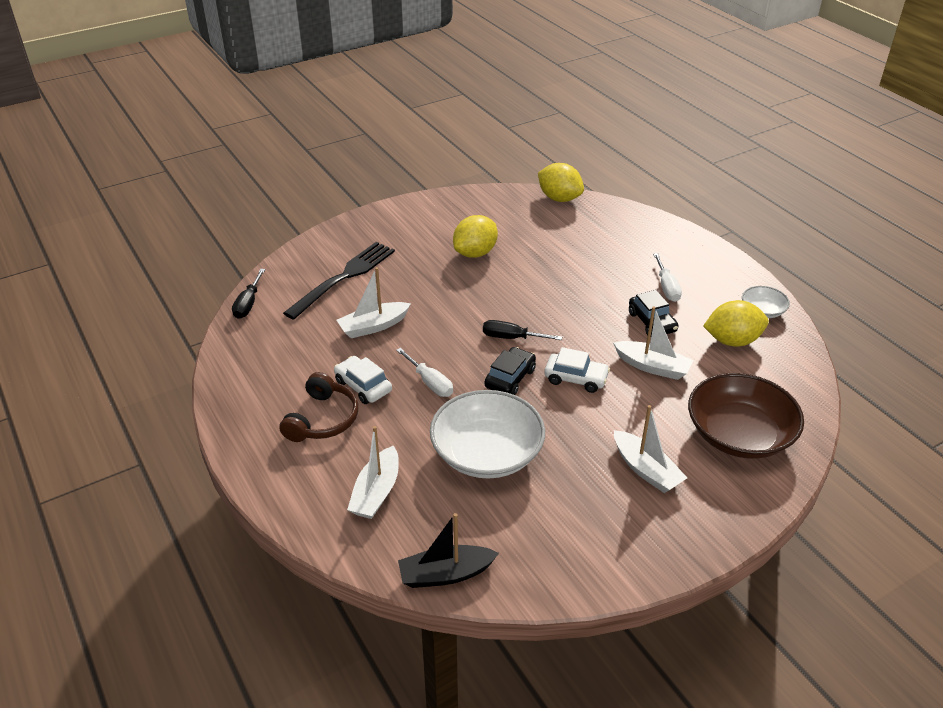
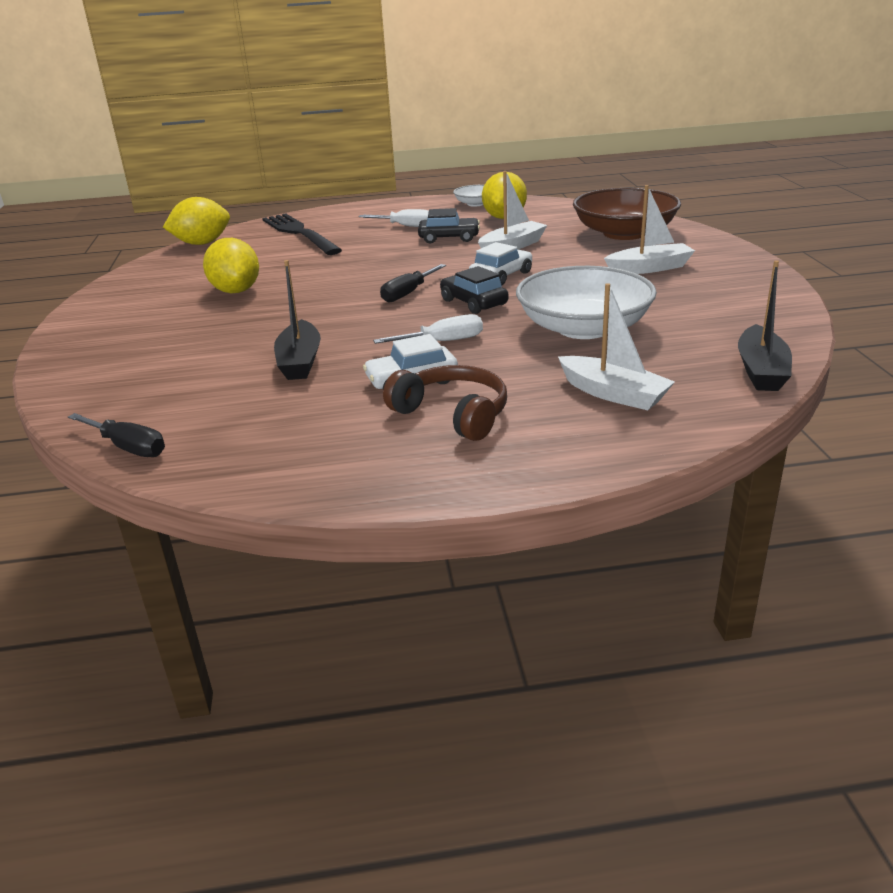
camera: 65 degrees left, 10 degrees down
black fork [283,242,395,320] -> black fork moved to [262,213,342,255]
white boat [337,267,411,338] -> black boat [274,260,321,380]

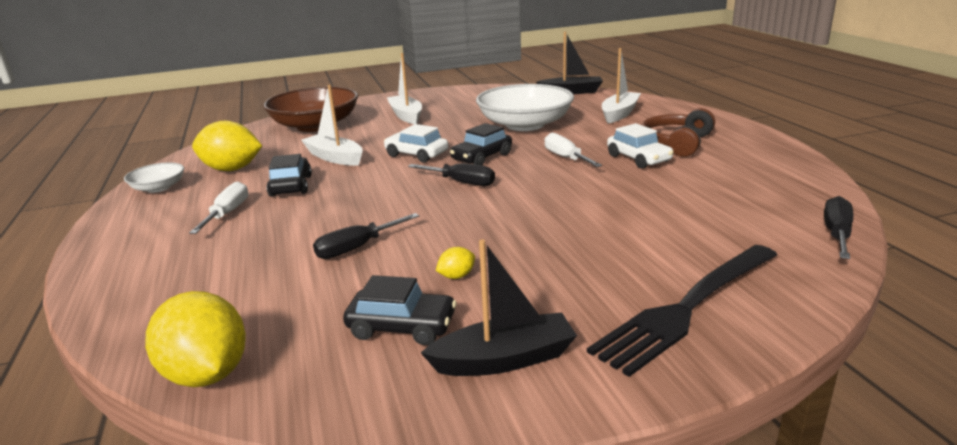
camera: 100 degrees left, 5 degrees down
yellow lemon [203,238,259,293] -> yellow lemon [436,247,475,279], size x0.43
black fork [262,213,342,255] -> black fork moved to [587,245,777,377]
black boat [274,260,321,380] -> black boat moved to [421,239,577,376]
none -> black screwdriver [313,213,419,259]
none -> black car [343,275,457,345]

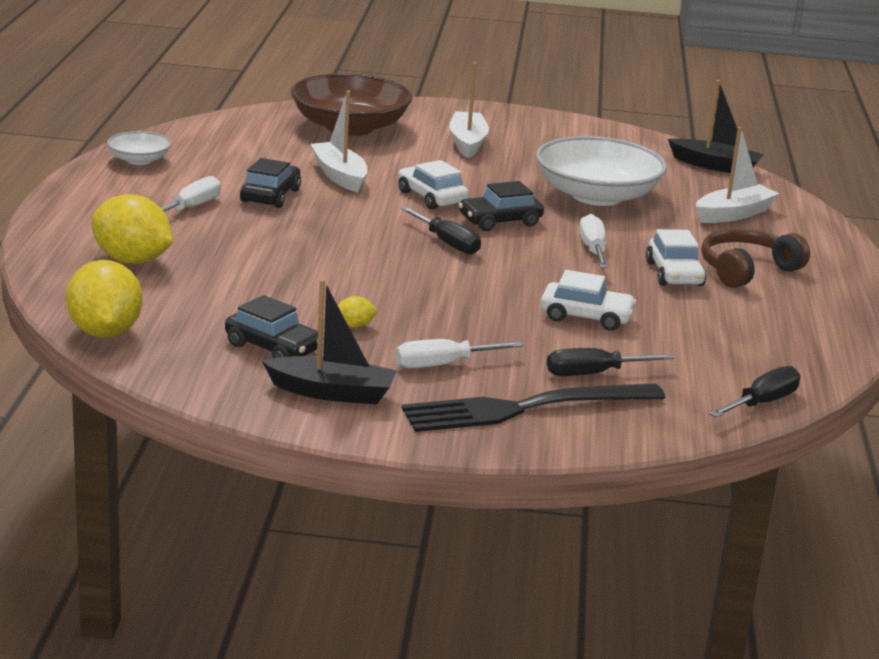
camera: 20 degrees right, 0 degrees up
yellow lemon [192,121,262,171] -> yellow lemon moved to [92,194,173,264]
black screwdriver [313,213,419,259] -> black screwdriver moved to [547,348,675,376]
none -> white screwdriver [396,339,523,369]
none -> white car [541,270,636,331]

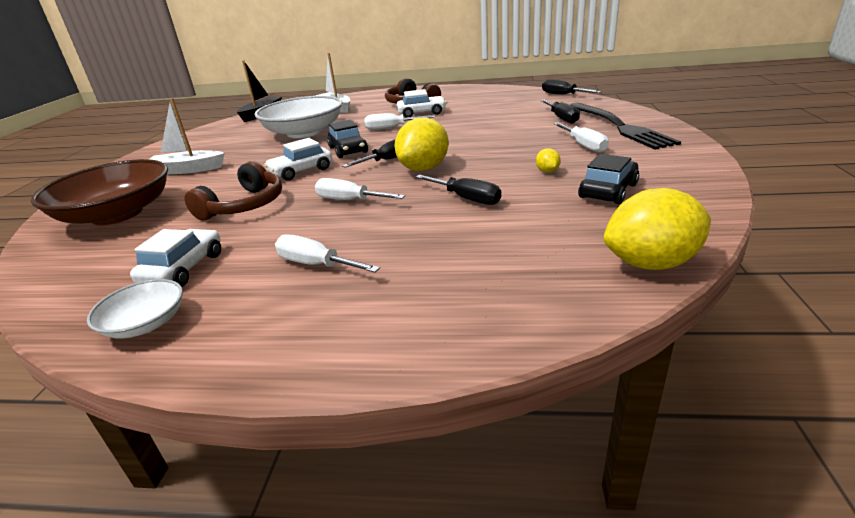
camera: 85 degrees left, 5 degrees up
yellow lemon [92,194,173,264] -> yellow lemon moved to [394,117,449,171]
black car [240,158,301,208] -> none
black boat [262,279,397,405] -> none
white boat [310,91,368,193] -> brown headphones [184,161,282,220]
white car [541,270,636,331] -> white car moved to [130,229,221,287]
none -> white screwdriver [315,178,405,200]
none -> black screwdriver [415,175,501,205]

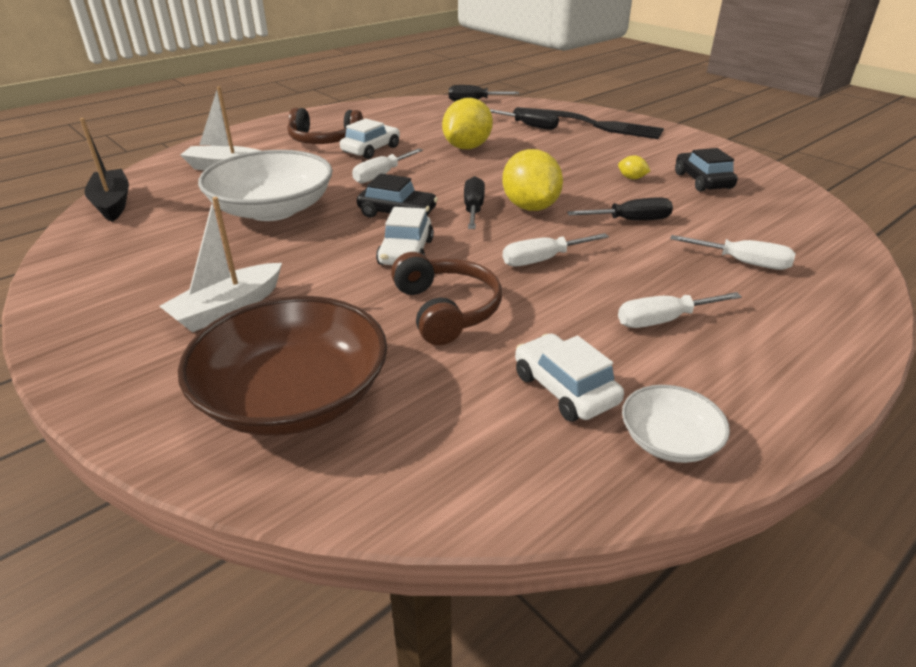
camera: 50 degrees left, 5 degrees up
white screwdriver [553,122,609,153] -> white screwdriver moved to [670,235,796,270]
yellow lemon [604,188,711,270] -> yellow lemon moved to [442,98,493,149]

